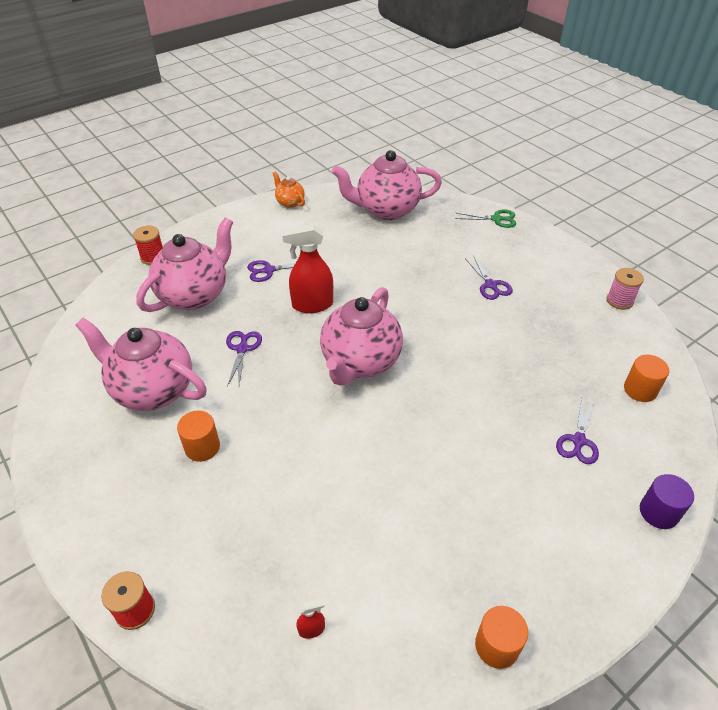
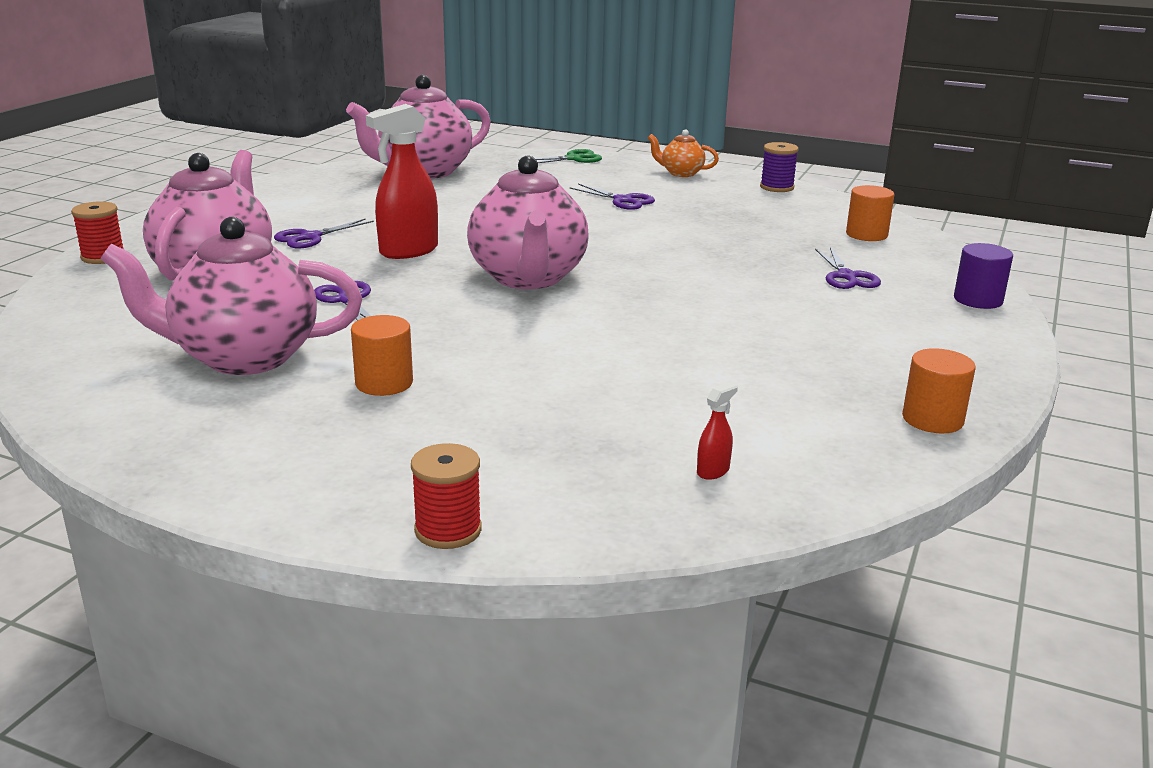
camera: 30 degrees left, 20 degrees down
orange teapot [273,171,305,208] -> orange teapot moved to [648,129,719,177]
pink spool [607,268,644,310] -> purple spool [760,142,799,192]

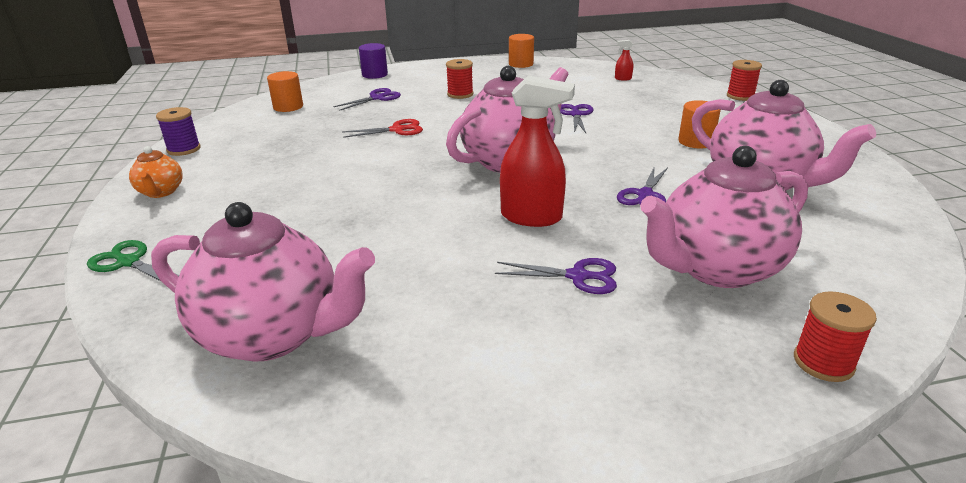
camera: 125 degrees left, 5 degrees up
purple scissors [570,184,655,210] -> purple scissors moved to [560,104,594,133]
none -> red scissors [342,119,423,138]
none -> red spool [446,59,473,99]

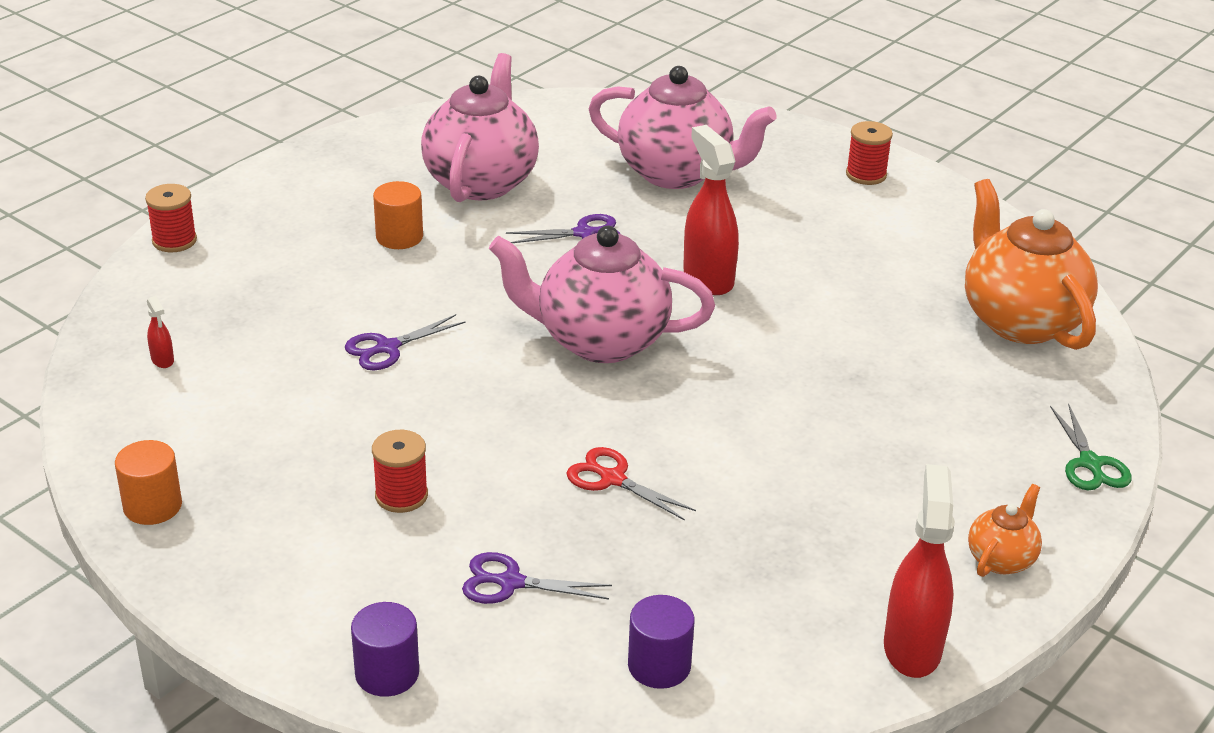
camera: 130 degrees left, 5 degrees up
pink teapot [151,202,375,362] -> orange teapot [965,179,1098,350]
purple spool [156,107,201,156] -> red spray bottle [884,464,955,678]
orange cylinder [267,71,303,112] -> purple cylinder [628,595,695,689]
purple scissors [495,258,617,294] -> none
red spool [794,291,877,382] -> red spool moved to [846,121,893,185]

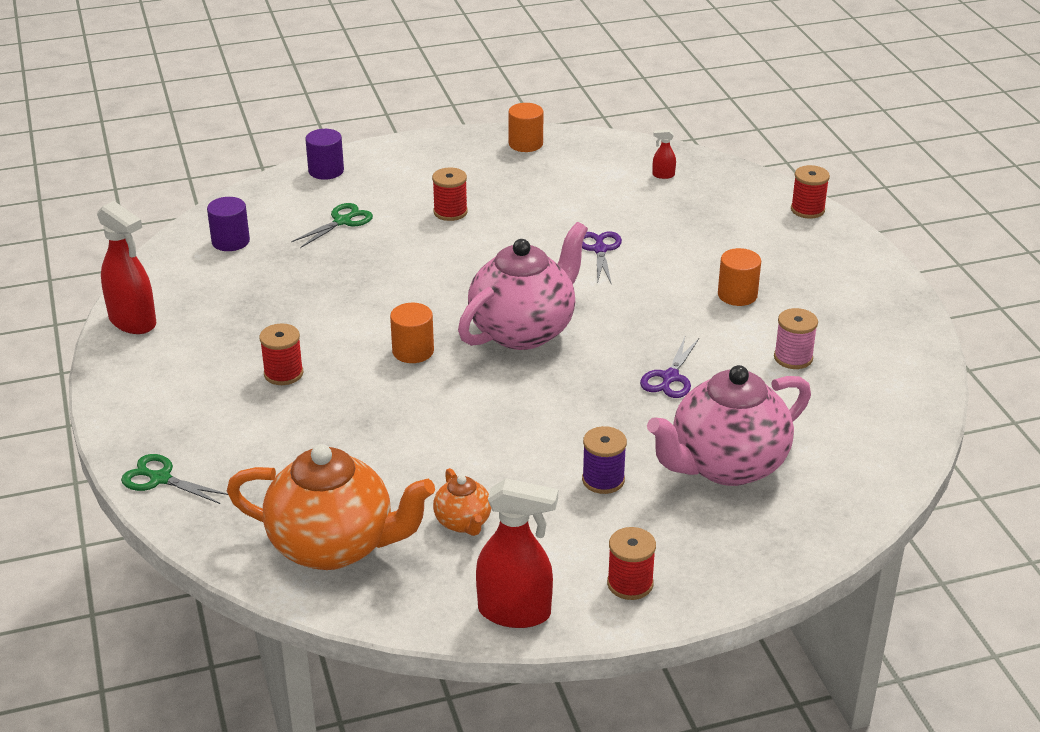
camera: 125 degrees right, 0 degrees up
pink teapot [421,53,539,202] -> pink spool [774,308,818,369]
purple scissors [462,552,612,604] -> green scissors [291,203,373,248]
red scissors [567,447,696,521] -> none
red spray bottle [683,125,739,295] -> red spray bottle moved to [476,478,558,628]
orange teapot [968,484,1042,577] -> orange teapot moved to [433,468,491,536]
none -> red spool [259,323,303,385]
none -> orange cylinder [390,303,434,363]
none -> purple spool [582,426,627,494]

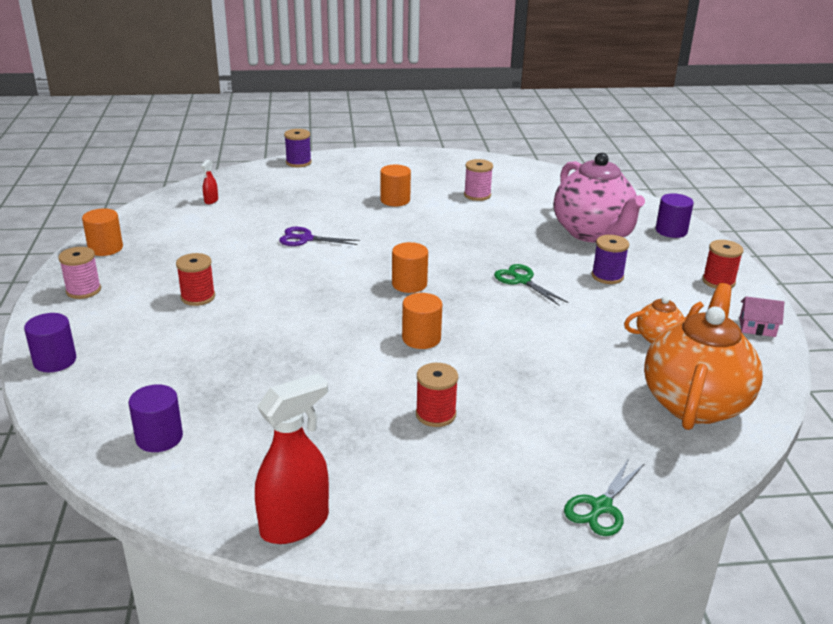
camera: 80 degrees left, 5 degrees down
green scissors [291,203,373,248] -> green scissors moved to [494,264,568,305]
pink teapot [458,222,588,350] -> orange cylinder [392,242,428,293]
red spray bottle [476,478,558,628] -> pink house [740,296,784,337]
purple scissors [640,337,699,398] -> none
red spool [791,165,830,219] -> purple spool [284,129,311,167]
none -> pink spool [58,247,101,299]
none -> purple cylinder [656,193,694,238]

